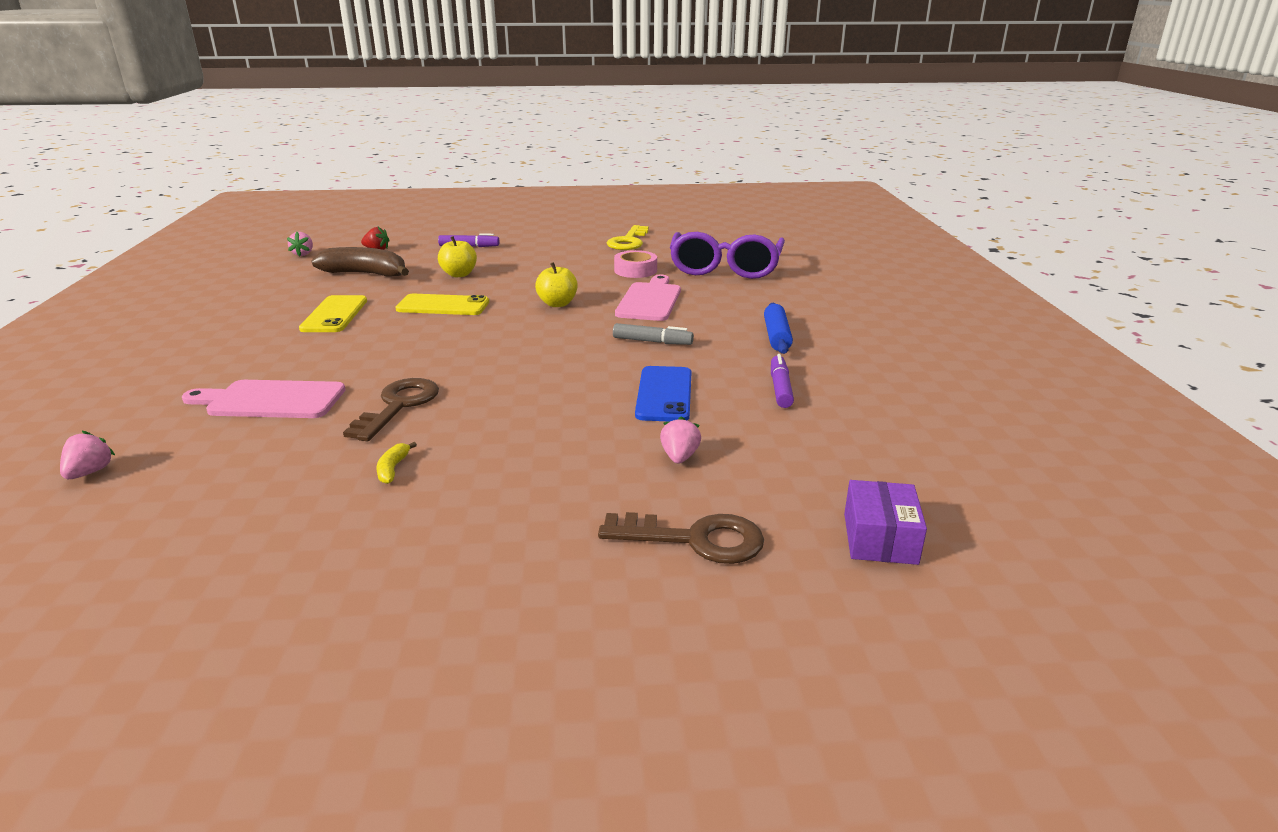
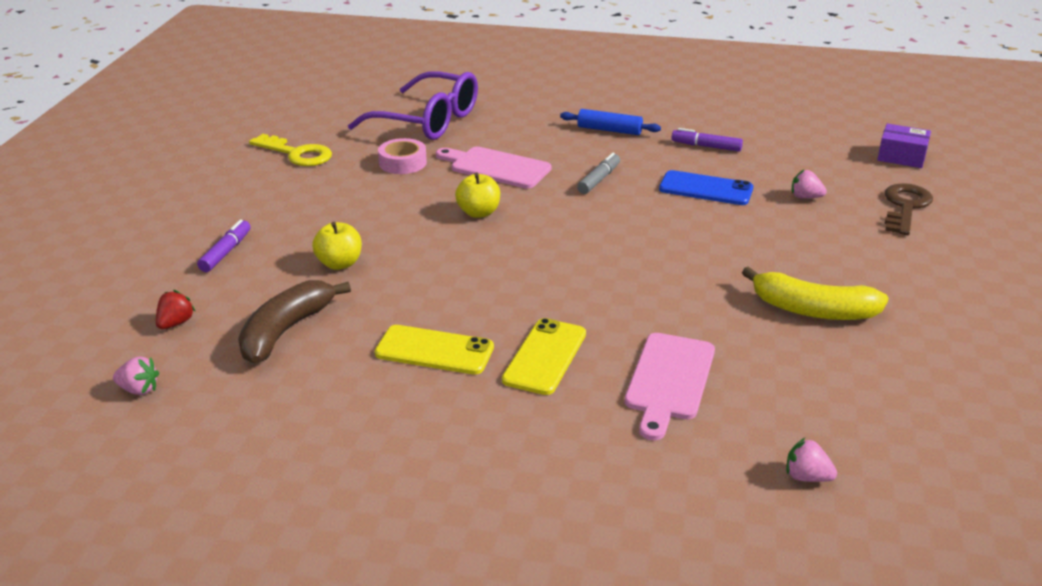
camera: 75 degrees left, 5 degrees up
brown key [343,378,439,441] -> none
yellow banana [377,442,417,484] -> yellow banana [742,267,889,320], size x2.44
yellow phone [395,294,489,315] -> yellow phone moved to [502,318,586,395]

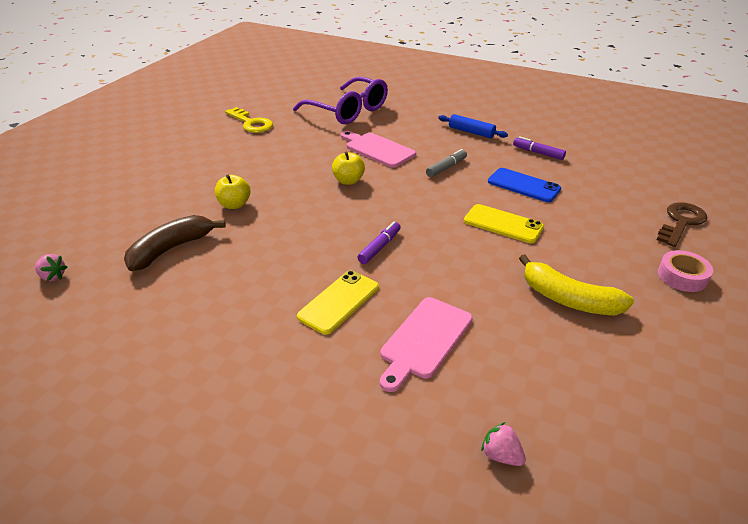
camera: 15 degrees right, 5 degrees up
red strawberry [156,290,196,329] -> none
purple marker [197,219,251,272] -> purple marker moved to [357,222,401,264]
yellow phone [375,325,494,375] -> yellow phone moved to [464,204,544,243]
pink tape [378,138,427,174] -> pink tape moved to [658,250,713,292]
pink strawberry [791,170,827,199] -> none
purple box [877,124,931,168] -> none

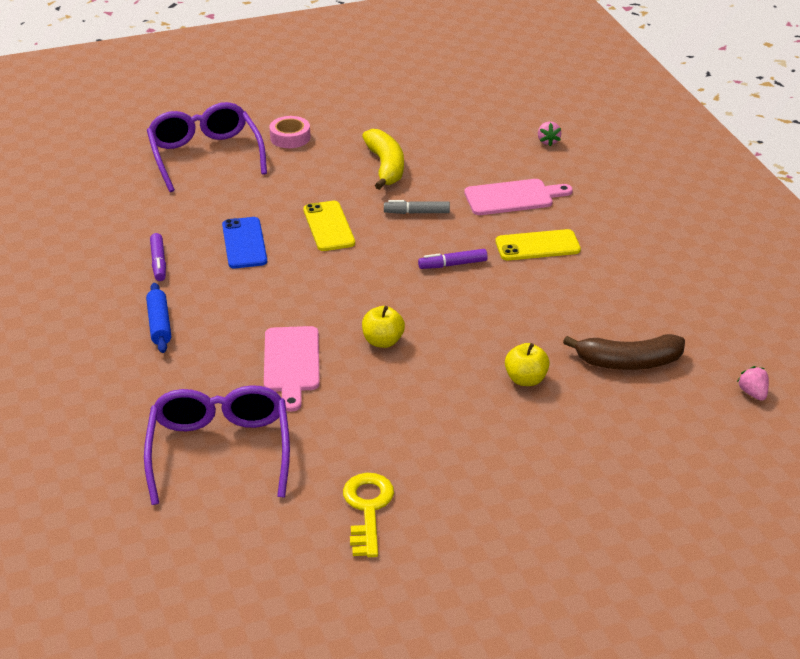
camera: 135 degrees left, 0 degrees up
grey marker [426,149,467,177] -> grey marker moved to [384,200,450,214]
brown key [657,202,708,247] -> purple glasses [147,102,267,192]

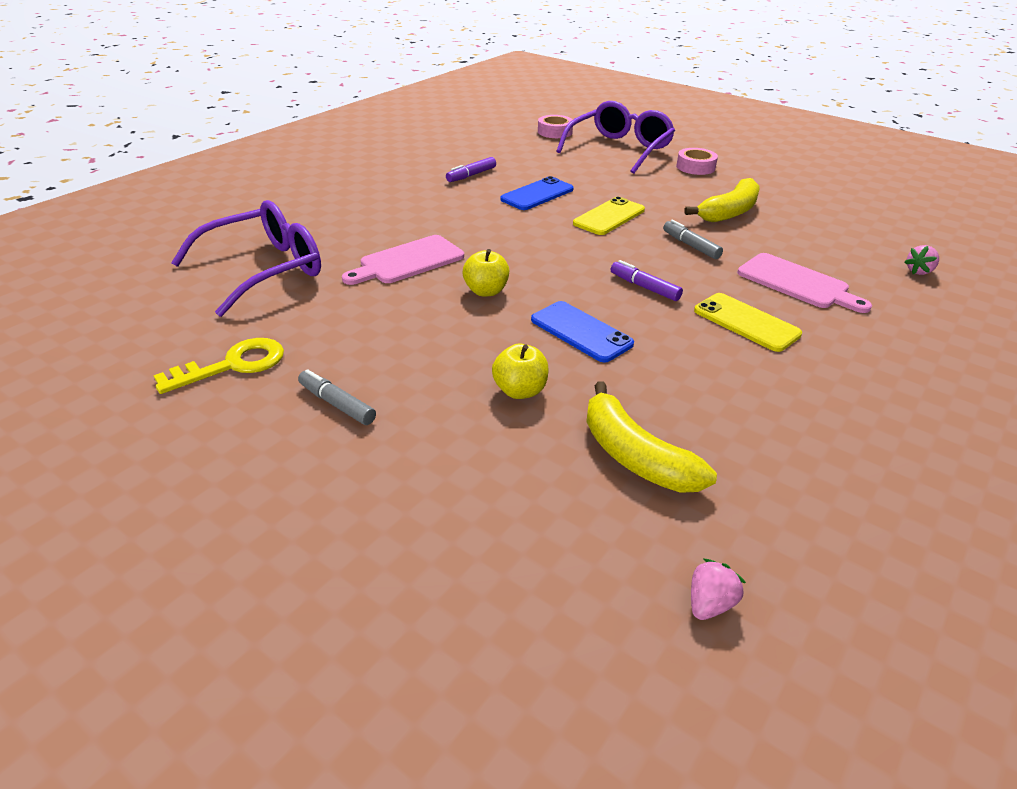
camera: 55 degrees right, 0 degrees up
blue rolling pin [146,283,171,353] -> none
brown banana [563,334,685,370] -> yellow banana [586,381,717,493]
none -> grey marker [298,369,376,425]
none -> blue phone [531,301,634,362]
none -> pink tape [538,115,573,138]

